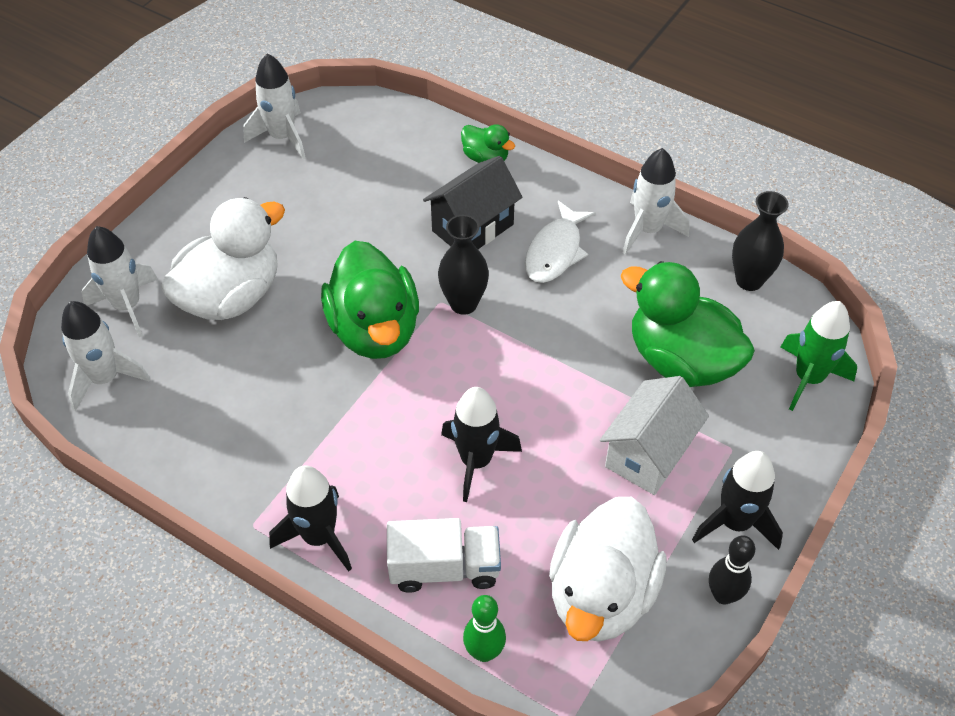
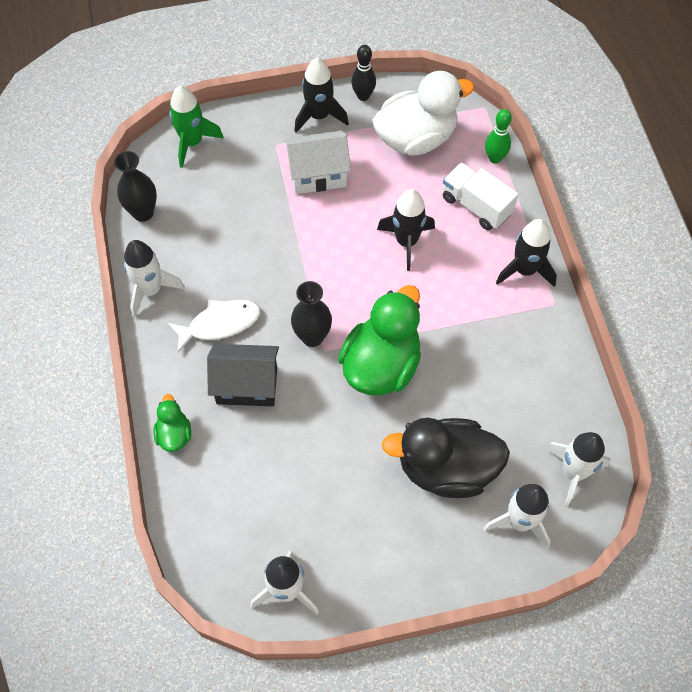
camera: 135 degrees left, 10 degrees up
white duck [161,197,285,320] -> black duck [382,418,510,498]
green duck [621,261,755,387] -> none

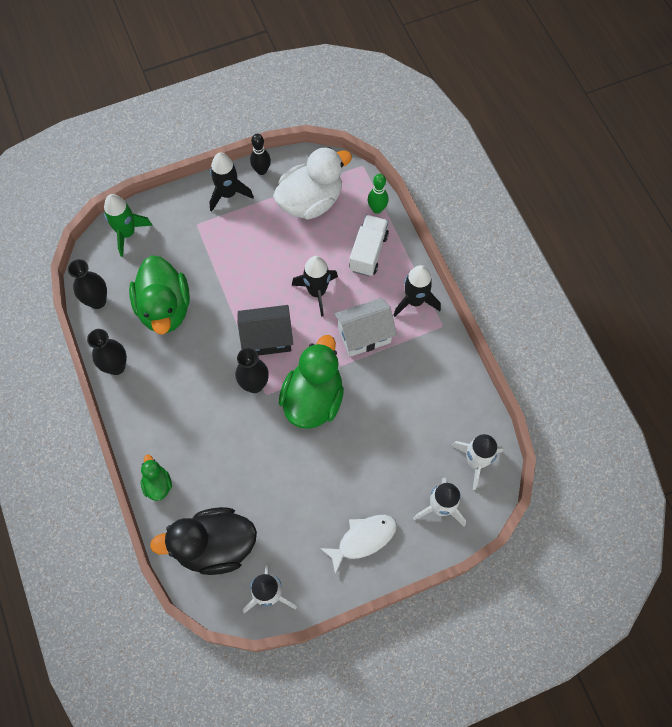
camera: 10 degrees left, 5 degrees up
white rocket [124,240,185,318] -> black vase [87,329,127,375]
white fish [168,300,261,353] -> white fish moved to [320,515,397,574]
black house [207,344,279,406] -> black house moved to [237,305,293,356]
white house [284,130,351,194] -> white house moved to [334,298,397,357]
black duck [382,418,510,498] -> black duck moved to [150,507,257,575]
white truck [443,162,518,230] -> white truck turned 75 degrees clockwise [349,215,389,276]
none -> green duck [129,255,190,334]

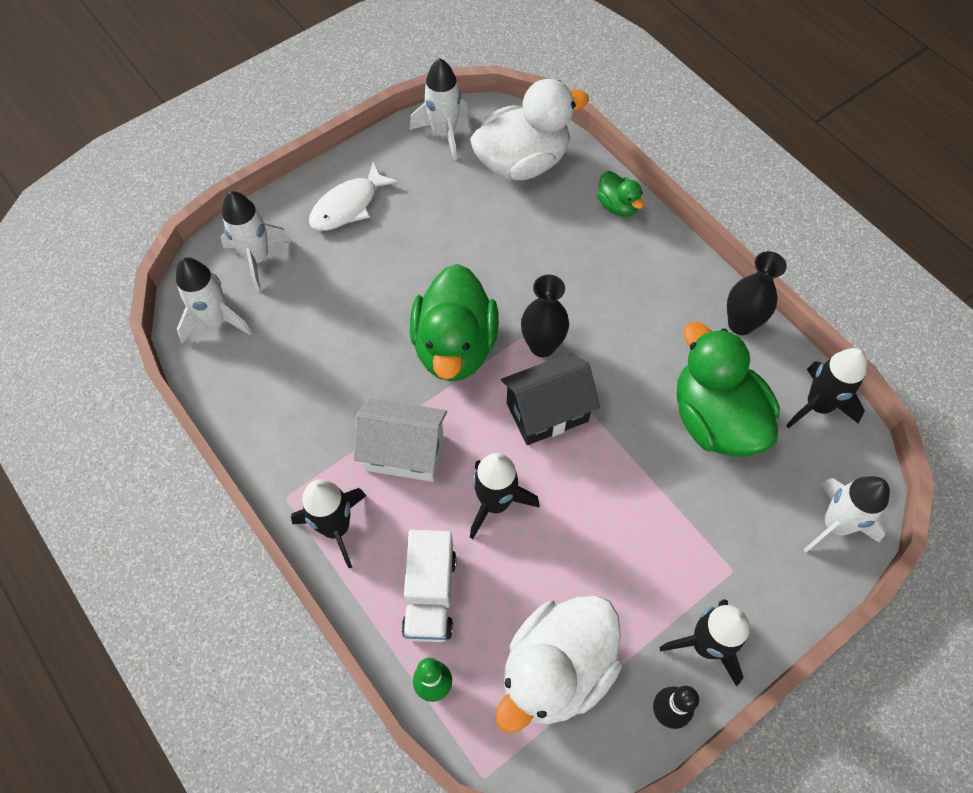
camera: 165 degrees right, 5 degrees down
black vase [68,259,107,309] -> black rocket [786,348,867,429]
green rocket [104,194,153,257] -> white rocket [803,476,890,552]
black duck [150,507,257,575] -> white duck [470,79,589,180]
white house [334,298,397,357] -> white house turned 45 degrees clockwise [353,398,447,482]

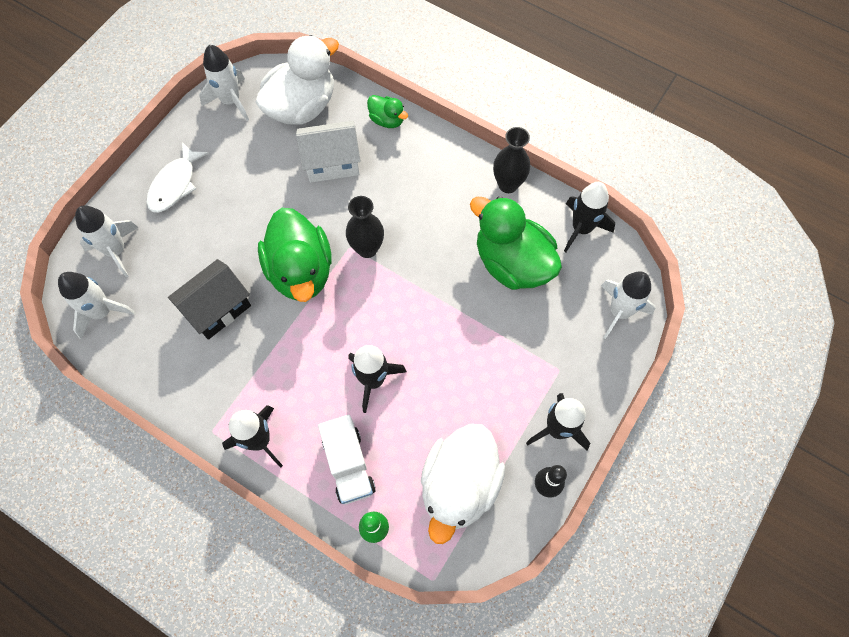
camera: 20 degrees left, 5 degrees up
white house [353,398,447,482] -> white house moved to [296,121,361,183]
black house [501,353,600,445] -> black house moved to [168,259,251,340]

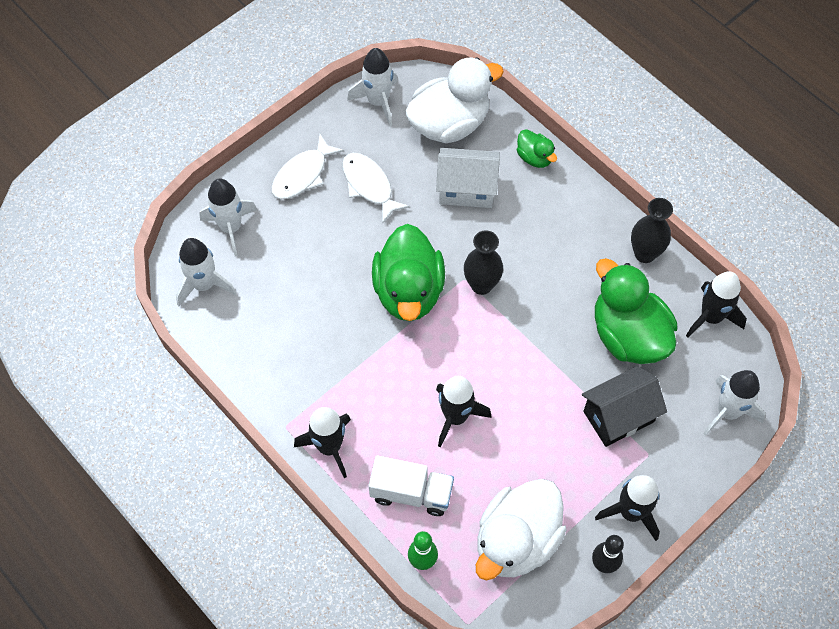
camera: 15 degrees right, 5 degrees down
black house [168,259,251,340] -> black house moved to [582,366,667,447]
white truck [318,415,376,504] -> white truck turned 75 degrees counterclockwise [368,456,454,516]
none -> white fish [342,153,410,223]

